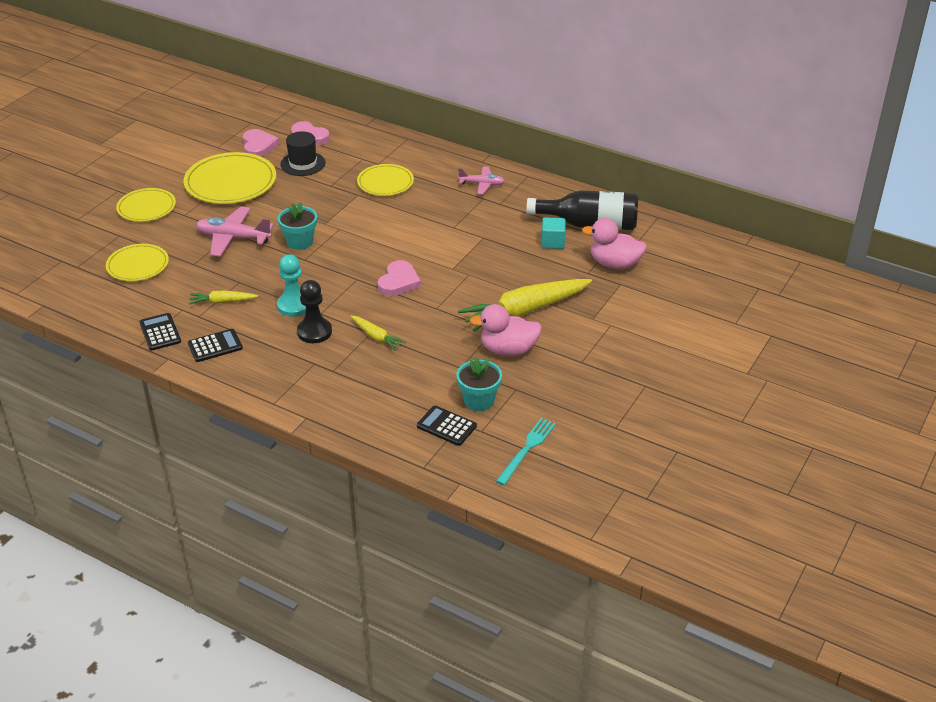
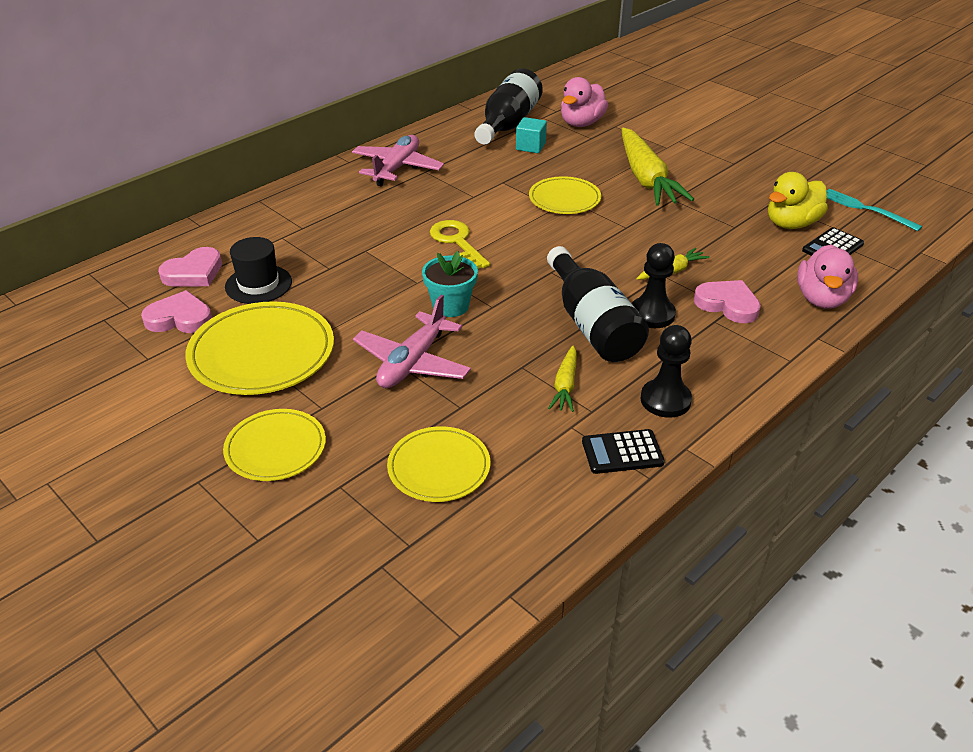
camera: 75 degrees left, 0 degrees up
black calculator [188,329,243,362] -> black pawn [641,325,692,418]
turquoise pawn [277,254,306,317] -> black bottle [547,246,649,362]
yellow plate [357,164,414,196] -> yellow plate moved to [529,176,601,214]
pink heart [378,260,421,296] -> pink heart moved to [694,280,761,323]
turquoise flower pot [457,358,502,411] -> yellow duck [768,172,828,229]
pink plane [458,166,505,195] -> pink plane [352,135,444,186], size x1.61
pink duck [469,304,542,356] -> pink duck moved to [797,245,858,309]
none -> yellow key [430,220,490,269]

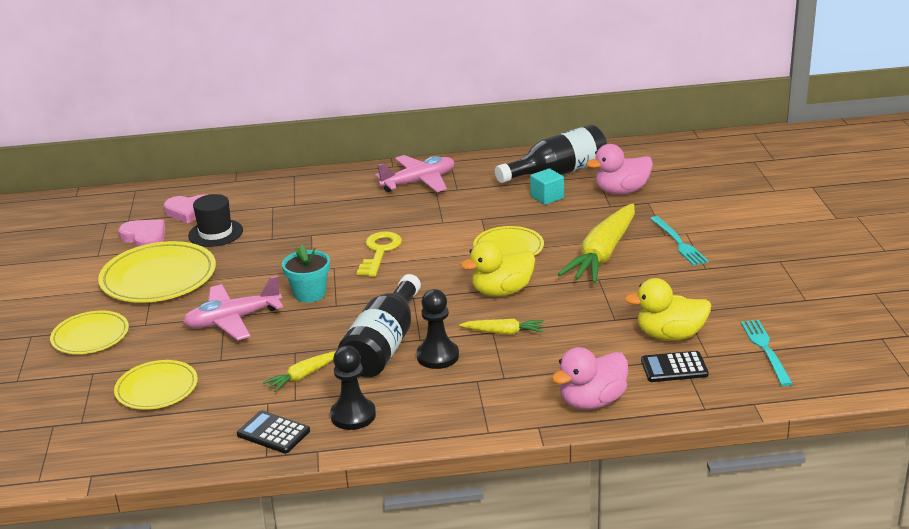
camera: 40 degrees right, 10 degrees down
pink heart [694,280,761,323] -> none
none -> yellow duck [461,241,535,297]
none -> turquoise fork [650,216,709,266]

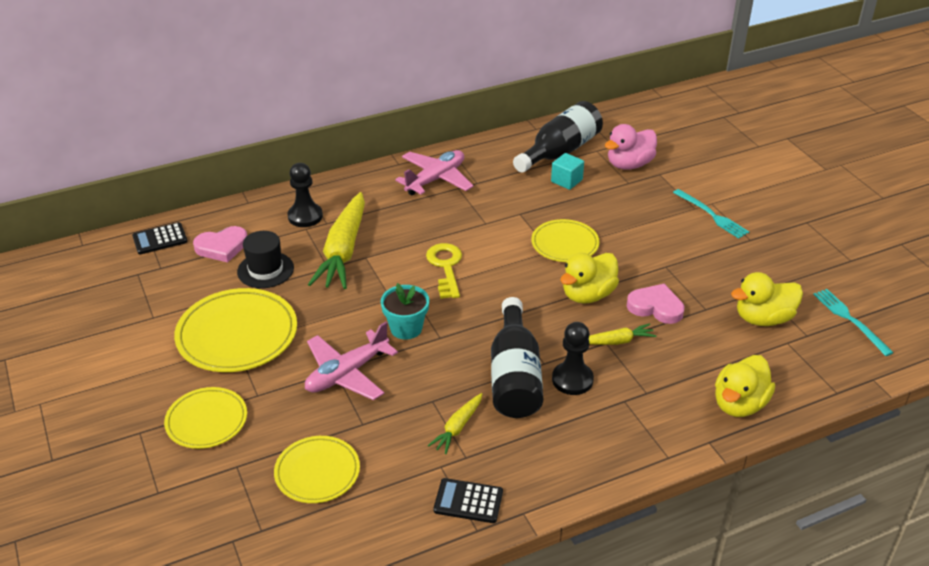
camera: 20 degrees left, 10 degrees up
pink heart [118,219,165,247] -> pink heart moved to [627,284,685,324]
black pawn [330,346,376,430] -> black pawn moved to [287,163,323,227]
pink duck [552,347,628,410] -> yellow duck [715,355,775,417]
yellow carrot [558,203,635,283] -> yellow carrot moved to [308,192,365,289]
black calculator [641,351,709,382] -> black calculator moved to [132,222,188,254]

